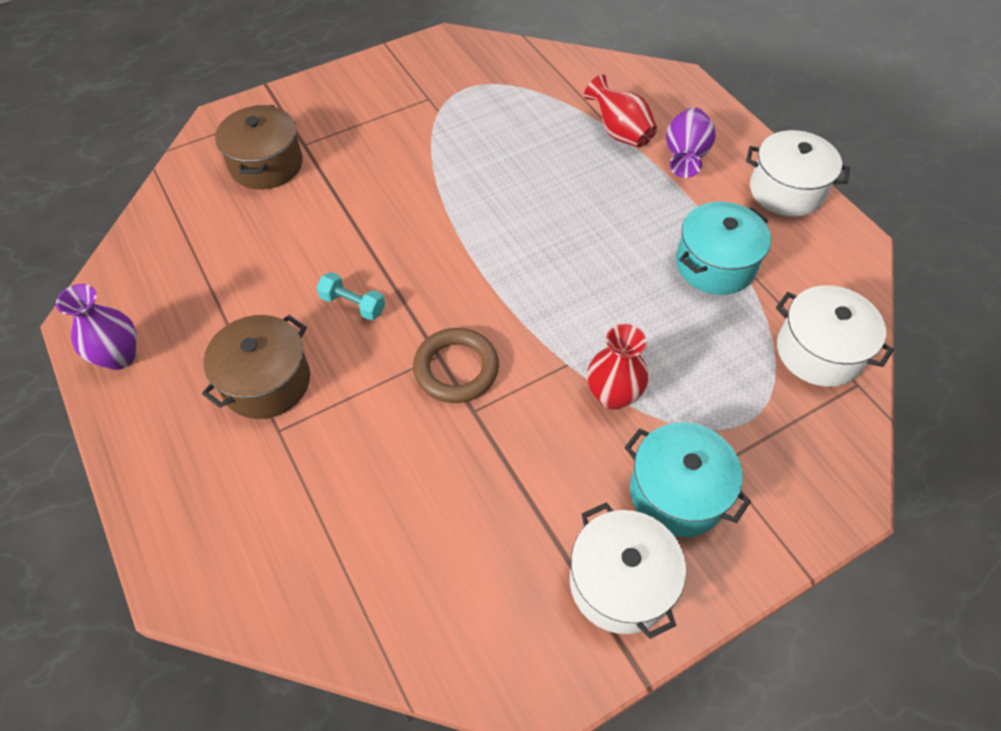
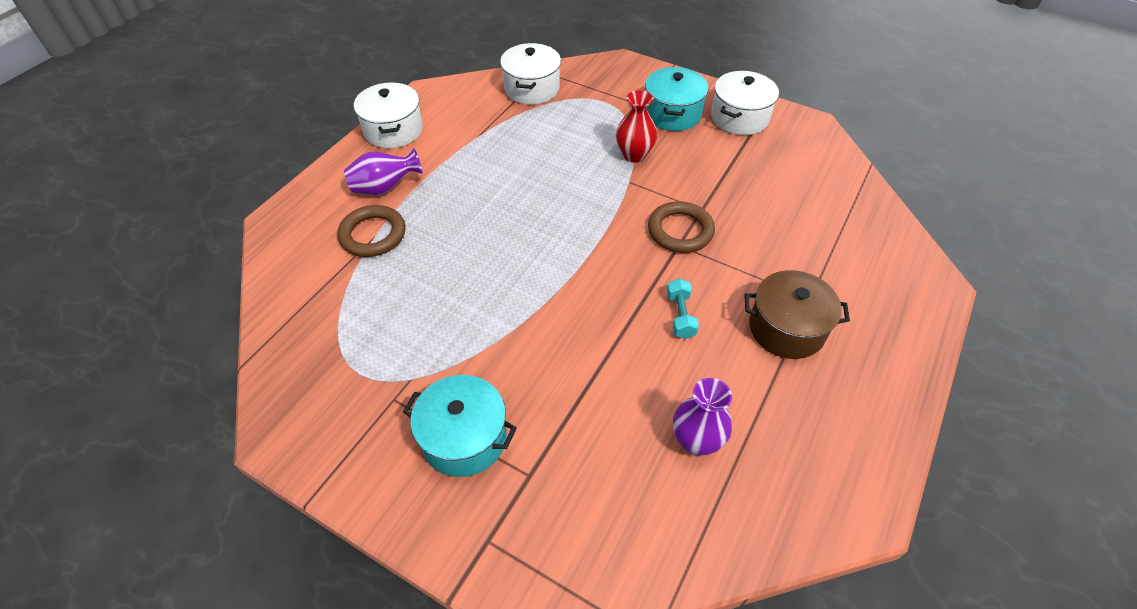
camera: 120 degrees left, 5 degrees down
purple vase [56,284,137,370] -> purple vase moved to [673,378,732,456]
brown pot [215,105,303,190] -> none
red vase [584,74,657,148] -> brown ring [337,205,405,257]
turquoise pot [676,202,771,295] -> turquoise pot moved to [403,375,517,477]

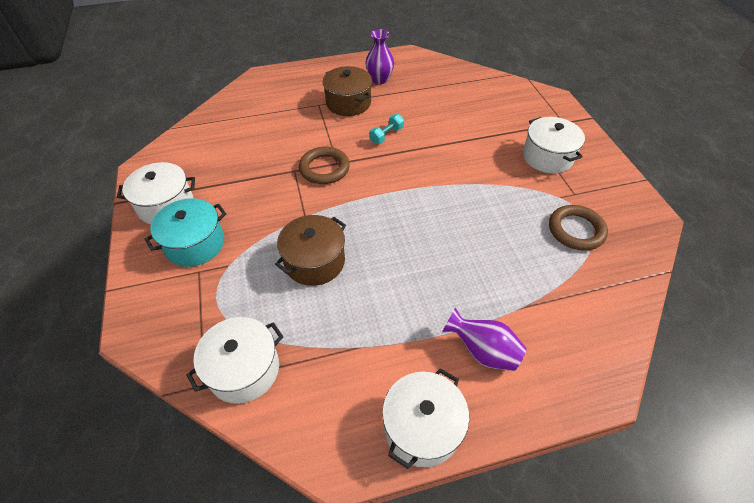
camera: 135 degrees left, 0 degrees up
brown ring [337,205,405,257] -> brown ring moved to [549,205,608,251]
turquoise pot [403,375,517,477] -> white pot [523,117,585,174]
red vase [616,90,657,163] -> none
purple vase [673,378,732,456] -> purple vase moved to [366,29,394,84]
none -> brown pot [275,215,346,286]

